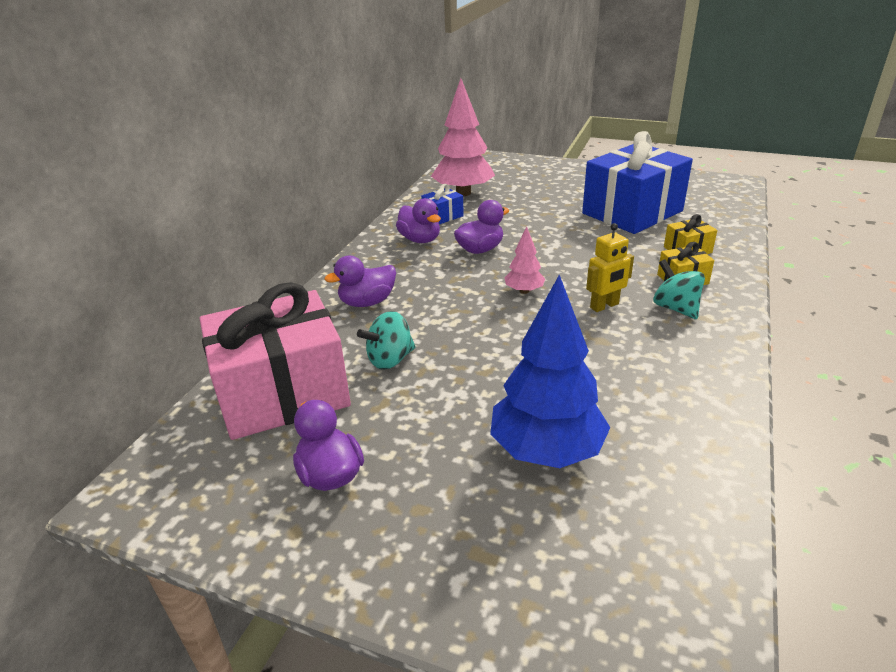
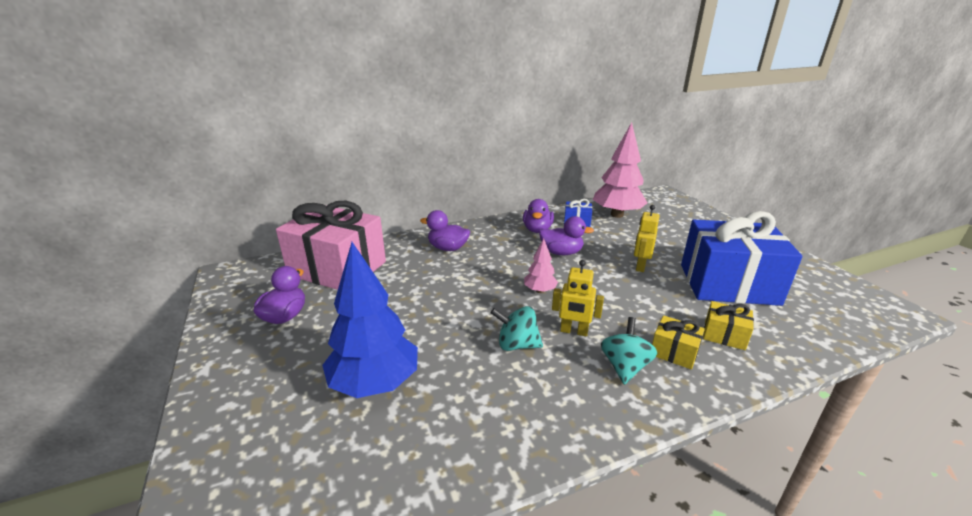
camera: 45 degrees right, 5 degrees down
turquoise spinning top [357,311,416,370] -> turquoise spinning top moved to [490,306,543,351]
none -> yellow robot [634,205,659,272]

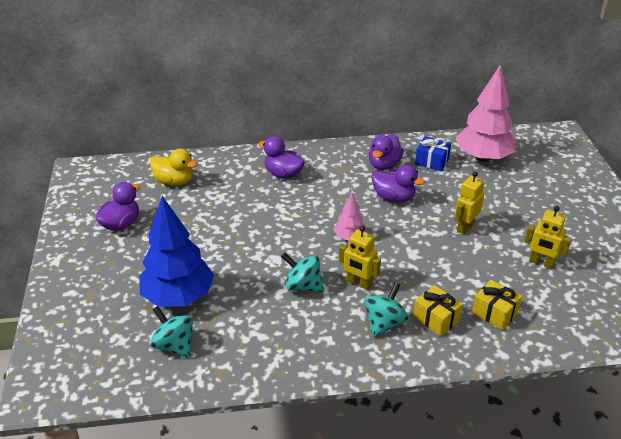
camera: 15 degrees right, 10 degrees up
pink gift [276,201,386,290] -> yellow duck [150,149,198,185]
blue gift [681,211,802,306] -> yellow robot [525,206,572,269]
none -> turquoise spinning top [151,306,193,358]

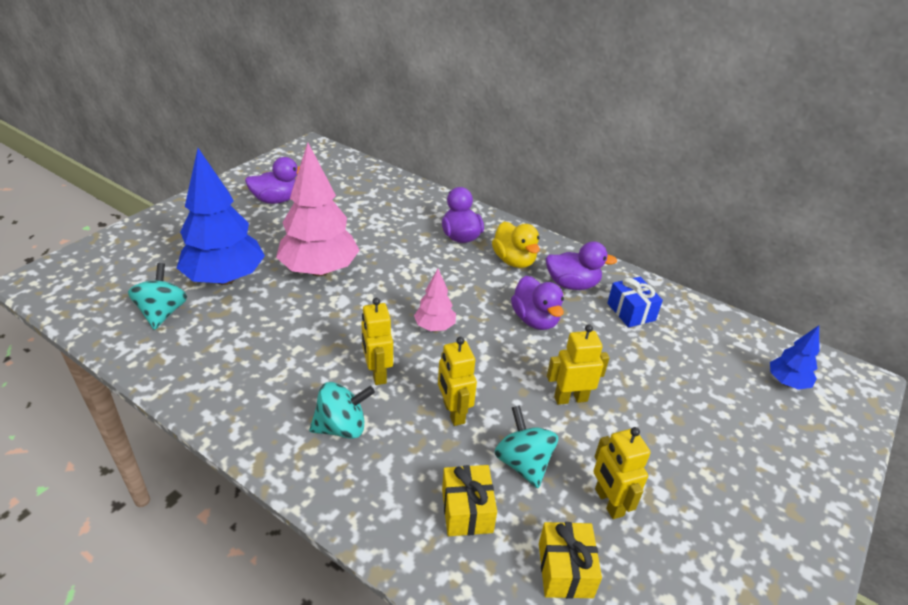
camera: 40 degrees right, 0 degrees up
yellow duck [150,149,198,185] -> yellow duck moved to [492,221,540,268]
turquoise spinning top [281,253,324,293] -> turquoise spinning top moved to [494,405,558,488]
purple duck [368,134,404,170] -> purple duck turned 150 degrees counterclockwise [545,241,617,290]
yellow gift [413,285,463,337] -> yellow gift moved to [539,522,602,599]
pink tree [456,64,516,162] -> pink tree moved to [276,143,360,276]
none -> yellow robot [438,337,477,426]
none -> blue tree [770,325,819,390]

